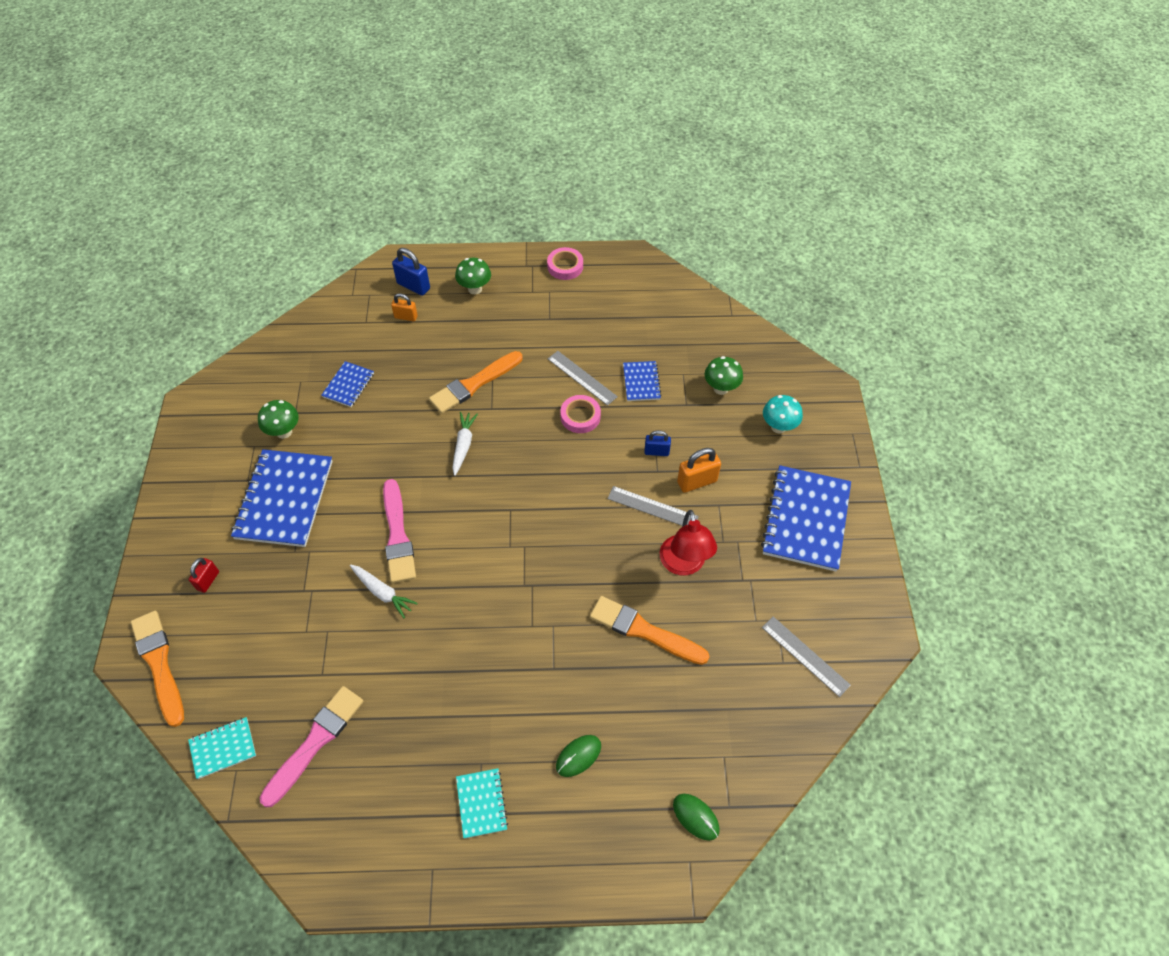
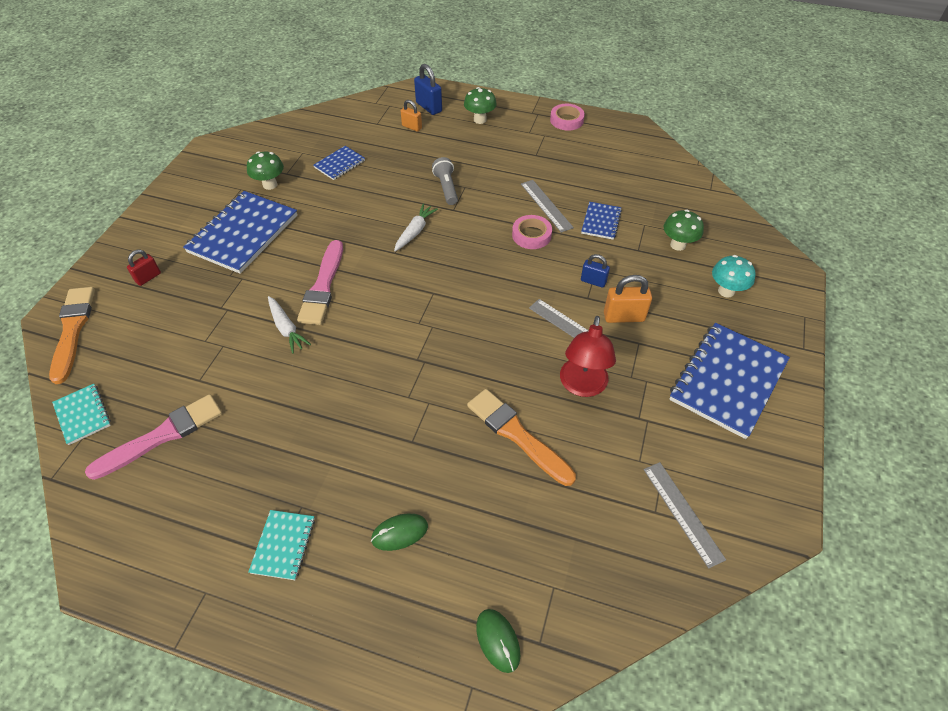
camera: 20 degrees right, 5 degrees down
turquoise notebook [188,717,256,779] -> turquoise notebook turned 60 degrees clockwise [52,384,111,445]
orange brush [429,351,522,414] -> grey flashlight [432,157,458,205]

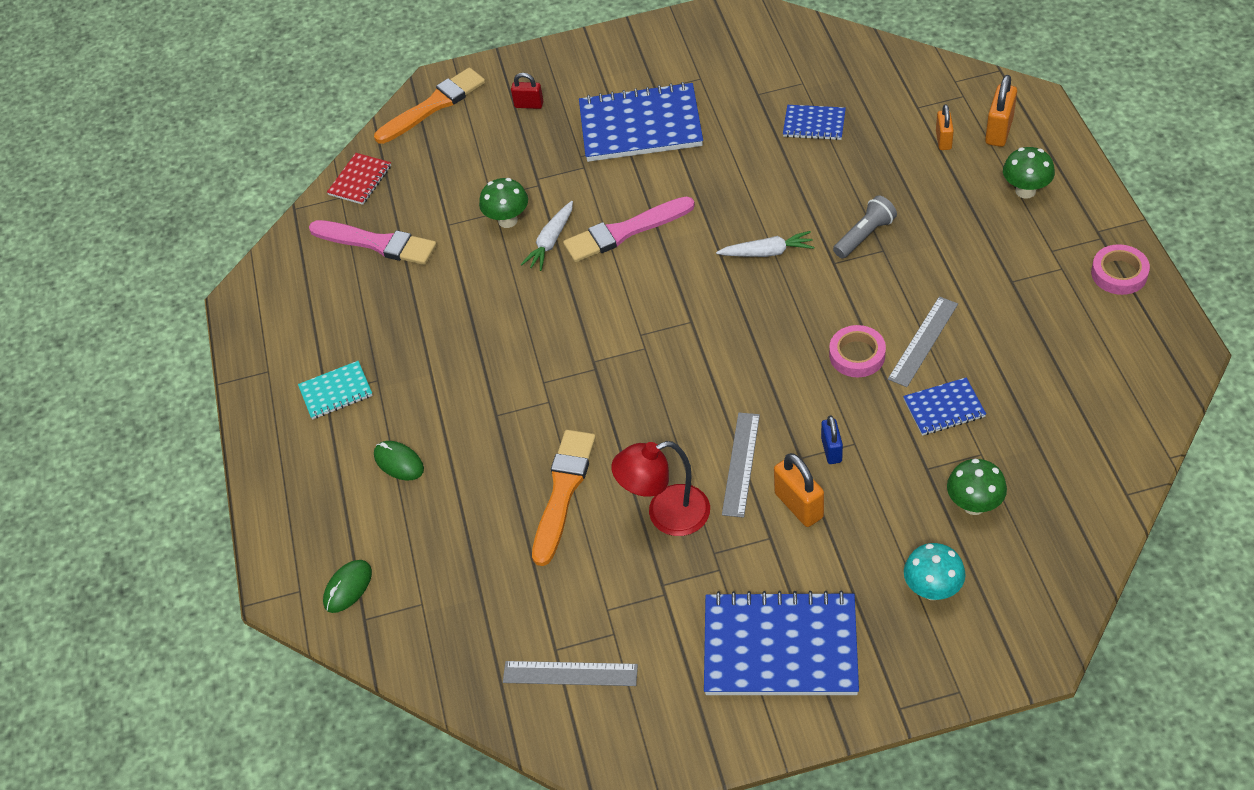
camera: 65 degrees right, 0 degrees up
turquoise notebook [52,384,111,445] -> red notebook [327,153,391,205]
green mushroom [247,151,284,190] -> green mushroom moved to [479,178,528,228]
blue padlock [414,64,442,115] -> orange padlock [985,75,1017,147]
grey ruler [644,462,726,569] -> grey ruler turned 60 degrees clockwise [503,661,638,686]

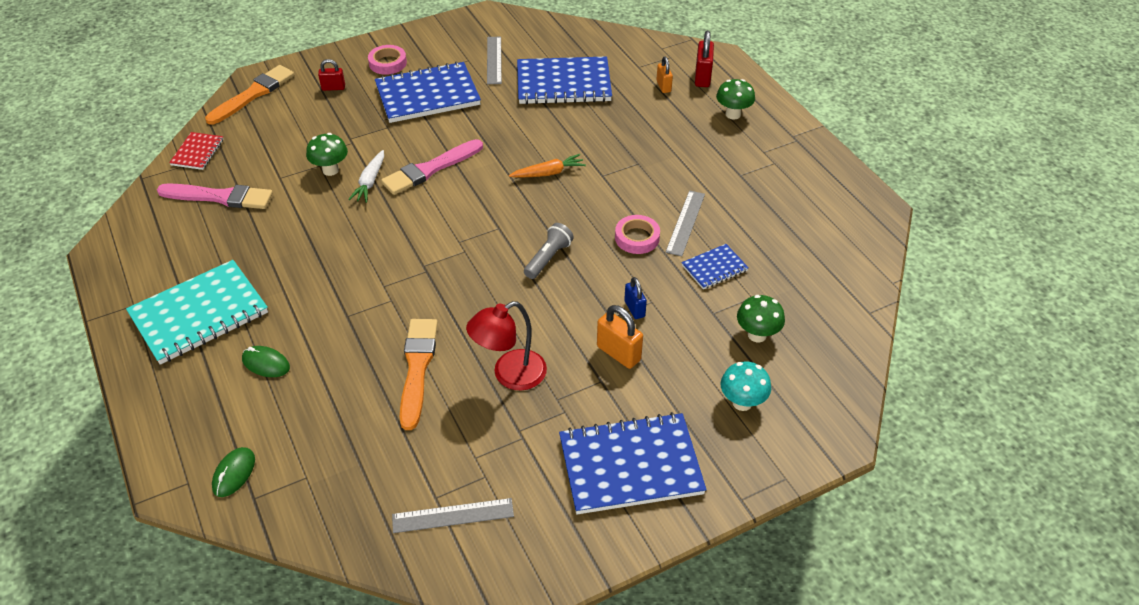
camera: 20 degrees left, 5 degrees down
turquoise notebook [298,361,373,420] -> turquoise notebook [126,260,268,365], size x2.02
white carrot [716,231,814,257] -> orange carrot [509,154,586,178]
grey ruler [722,413,760,518] -> grey ruler moved to [487,37,502,84]
blue notebook [783,105,846,140] -> blue notebook [517,56,612,104], size x2.02
grey flashlight [833,195,897,258] -> grey flashlight moved to [524,223,574,279]
orange padlock [985,75,1017,147] -> red padlock [695,31,714,87]
pink tape [1091,244,1150,295] -> pink tape moved to [368,45,407,75]

